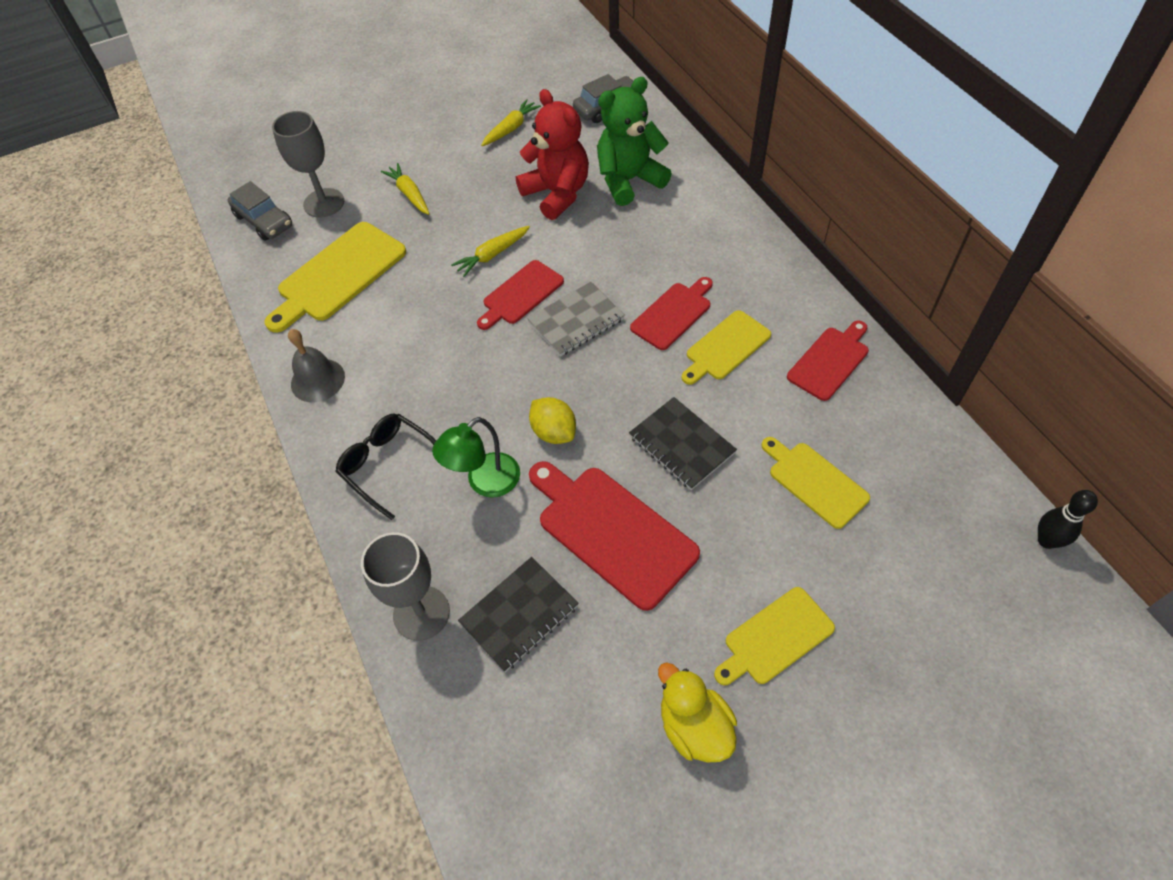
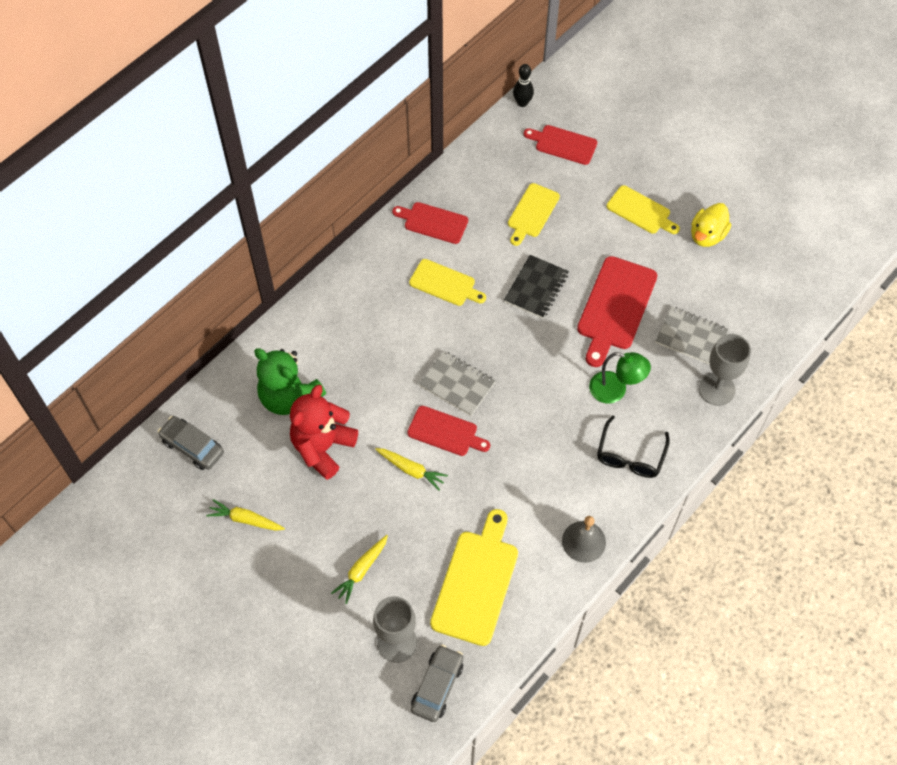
camera: 115 degrees left, 5 degrees up
yellow cutting board [265,222,406,333] -> yellow cutting board turned 90 degrees counterclockwise [430,509,518,646]
black notebook [458,557,579,672] -> grey notebook [655,306,728,365]
yellow lemon [529,397,576,444] -> none
red cutting board [630,277,713,350] -> red cutting board moved to [524,125,597,165]

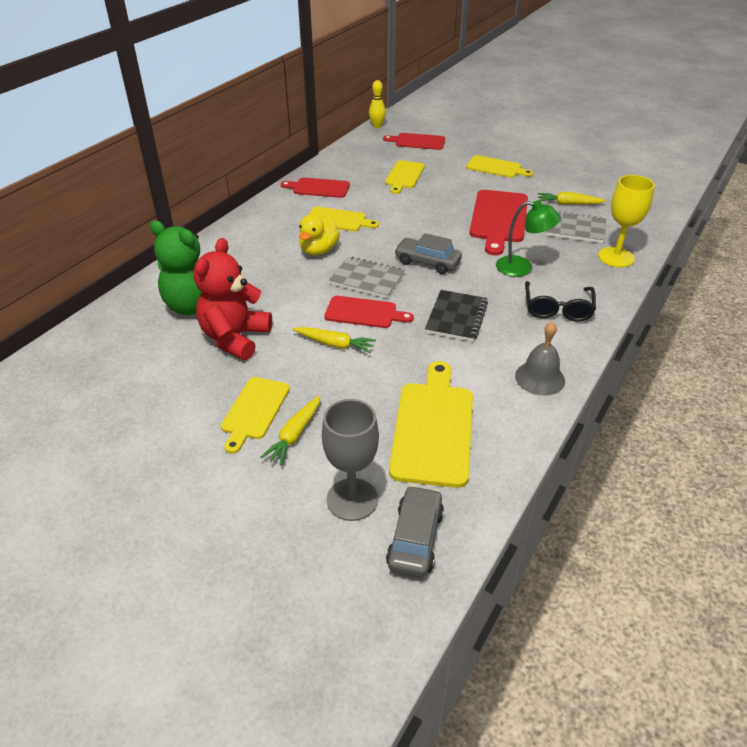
camera: 10 degrees left, 20 degrees down
grey car [158,416,224,470] -> grey car moved to [394,233,462,274]
yellow carrot [206,499,285,531] -> yellow carrot moved to [538,192,606,205]
black notebook [504,255,569,319] -> black notebook moved to [425,290,488,342]
black bowling pin [513,64,534,107] -> yellow bowling pin [369,80,386,128]
yellow duck [691,203,731,247] -> yellow duck moved to [299,215,340,256]
grey goblet [699,334,751,406] -> yellow goblet [598,175,655,268]
none -> yellow cutting board [221,377,290,454]

